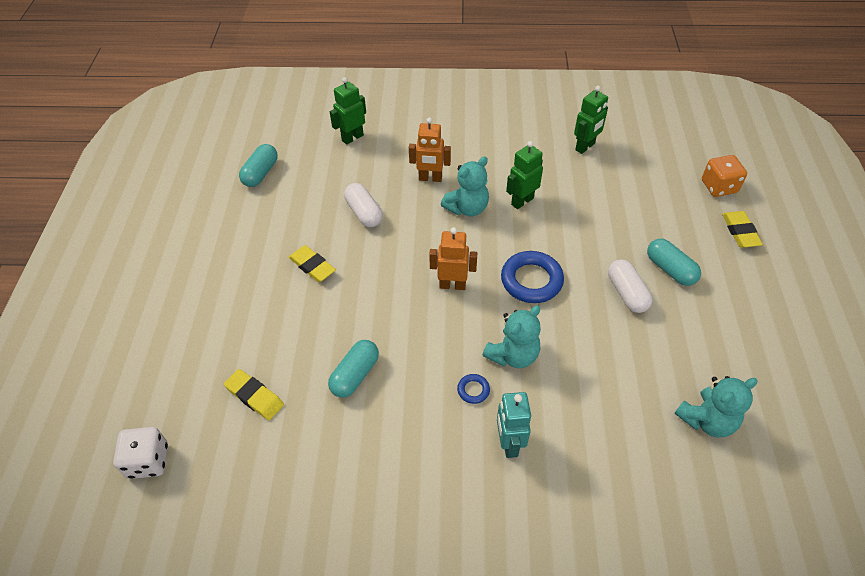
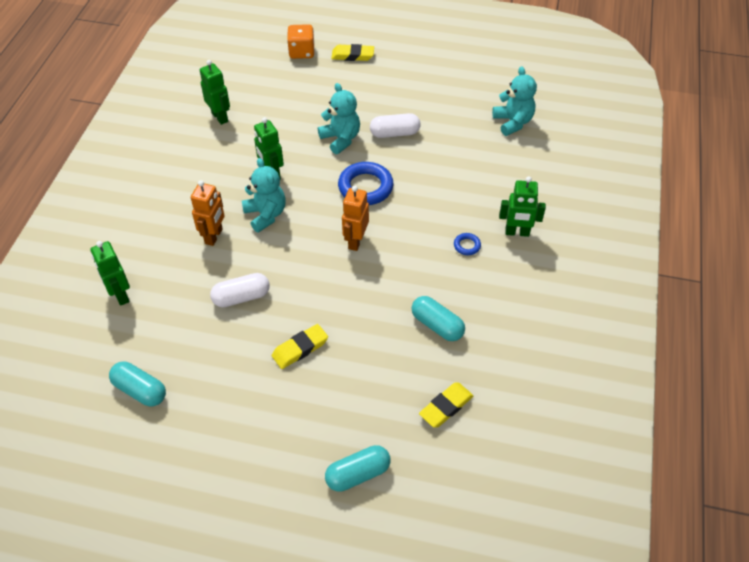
camera: 80 degrees left, 0 degrees up
white dice [113,427,168,479] -> none
turquoise teddy bear [483,305,541,368] -> turquoise teddy bear moved to [318,83,360,154]
turquoise robot [497,392,531,458] -> green robot [499,176,546,237]
turquoise capsule [647,238,701,286] -> turquoise capsule moved to [325,445,391,492]

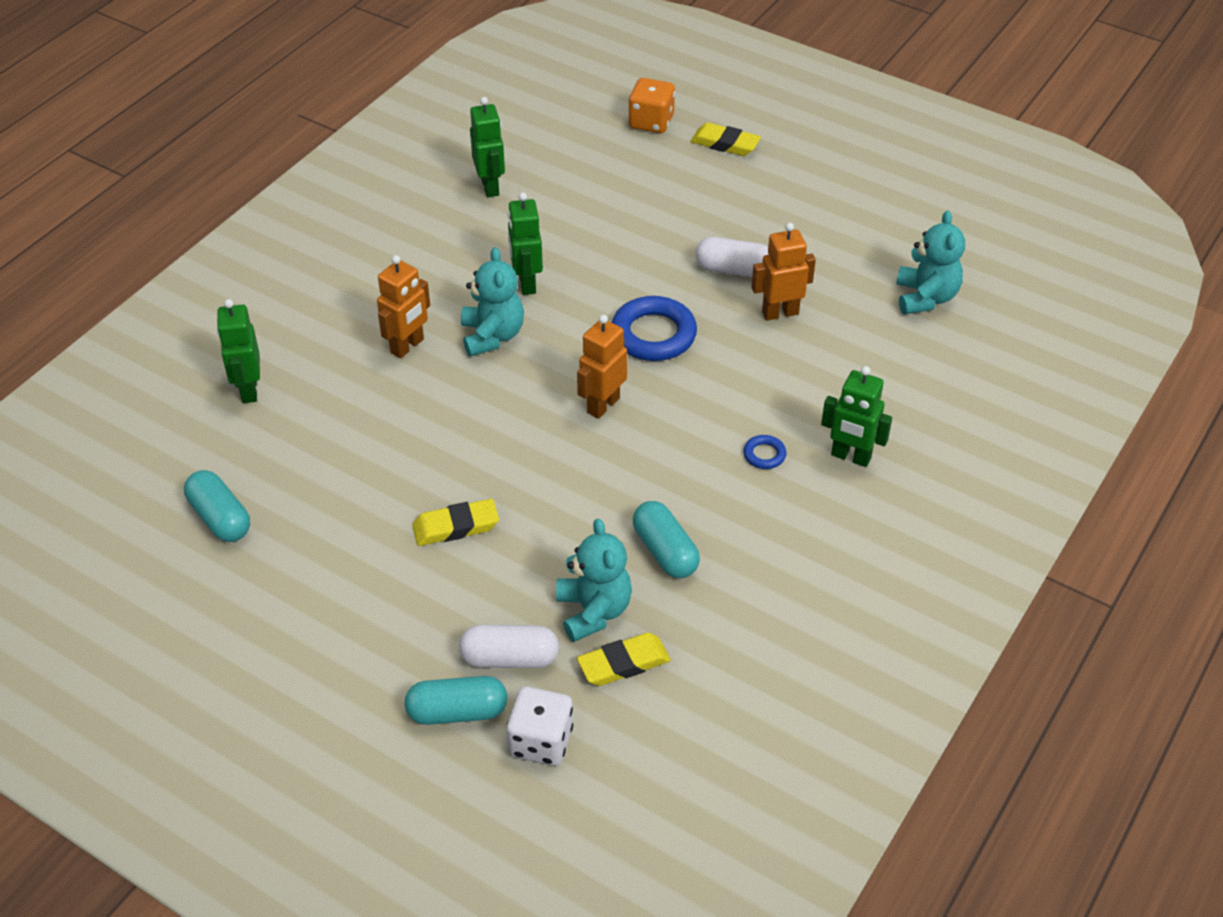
camera: 20 degrees right, 5 degrees down
white capsule [210,273,270,307] -> white capsule moved to [459,625,559,668]
turquoise teddy bear [318,83,360,154] -> turquoise teddy bear moved to [556,519,632,642]
none -> white dice [506,687,573,766]
none -> orange robot [752,222,816,321]

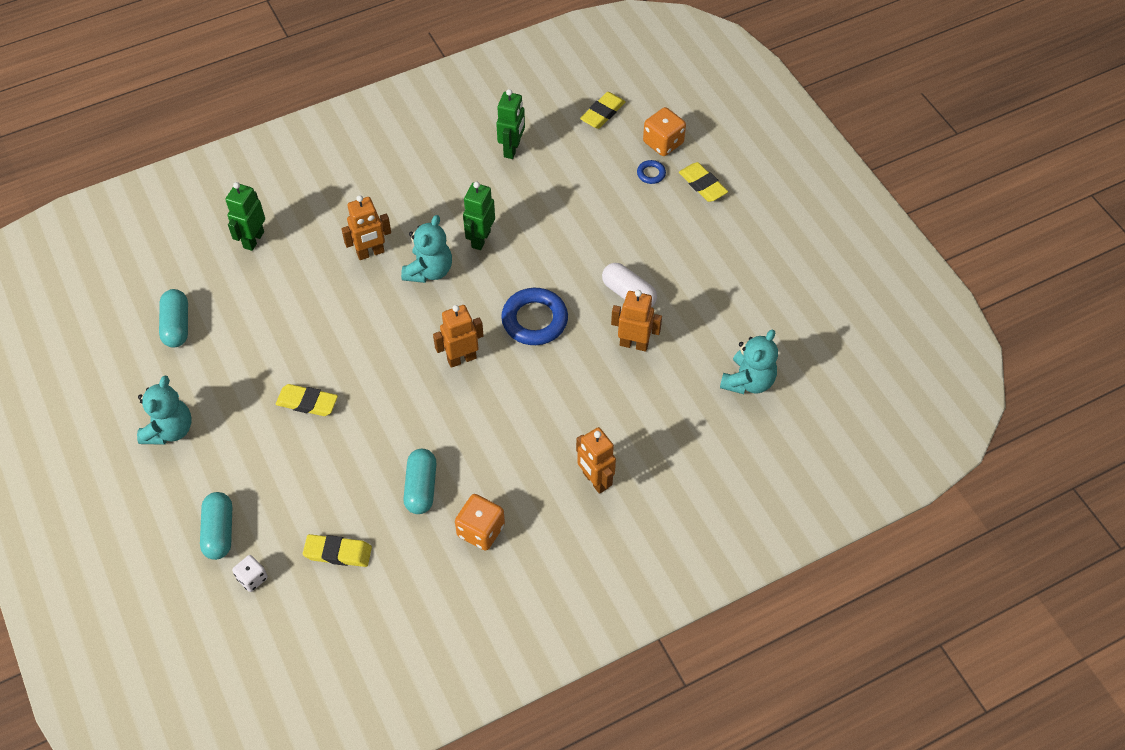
camera: 30 degrees right, 10 degrees up
turquoise capsule [404,676,508,725] -> turquoise capsule turned 60 degrees clockwise [200,492,232,560]
white capsule [459,625,559,668] -> none
white dice [506,687,573,766] -> white dice [232,555,268,592], size x0.63
turquoise teddy bear [556,519,632,642] -> turquoise teddy bear moved to [137,375,192,445]
blue ring [743,435,786,469] -> blue ring moved to [637,160,666,184]
green robot [821,366,892,467] -> orange robot [576,427,616,494]
none -> orange dice [455,494,505,551]
none -> yellow eraser [580,92,626,129]

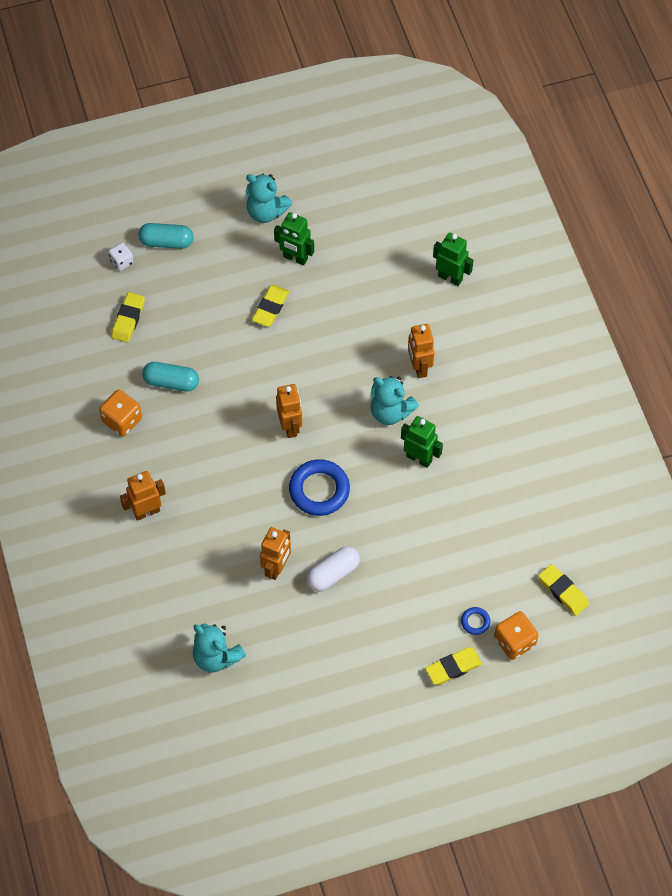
camera: 100 degrees right, 5 degrees up
turquoise capsule [159,289,188,347] -> none
green robot [496,89,525,159] -> green robot moved to [274,212,314,265]

